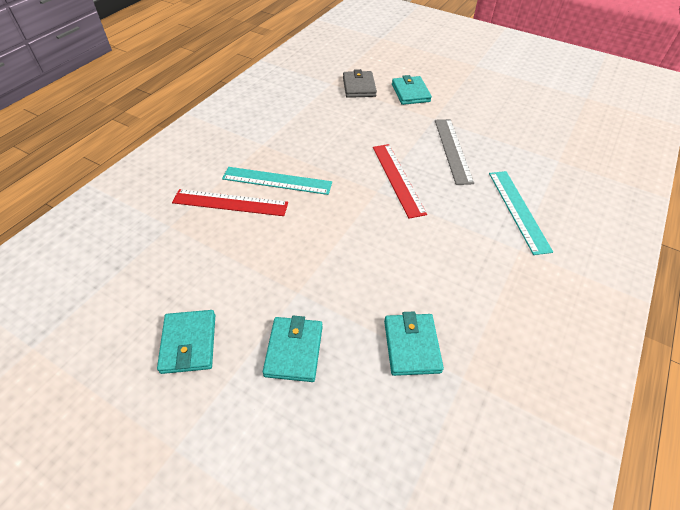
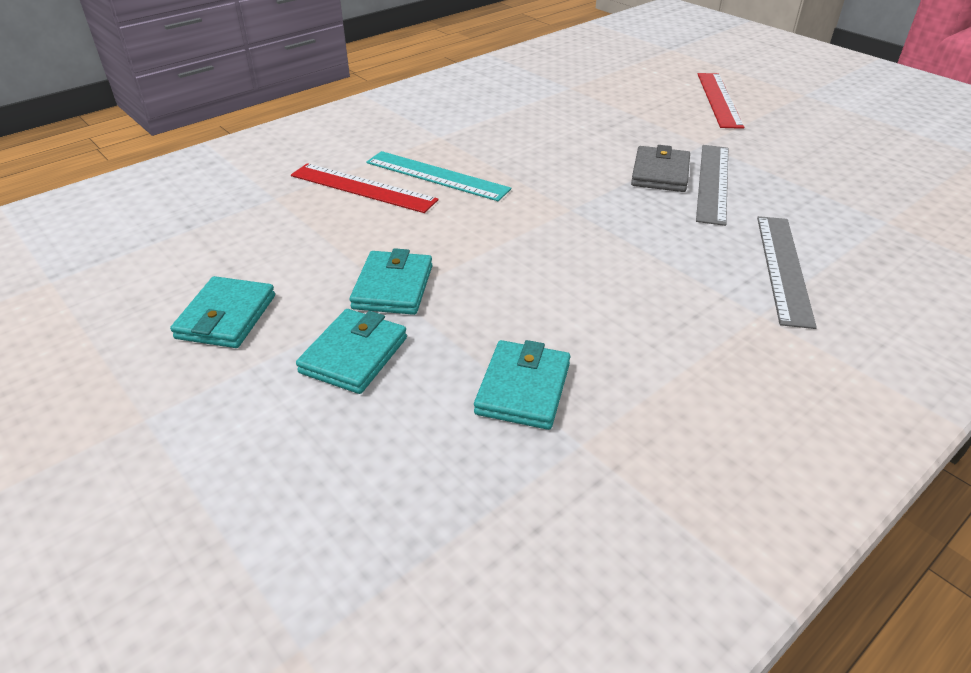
camera: 20 degrees right, 10 degrees down
grey wallet [343,69,377,98] -> grey wallet moved to [631,145,690,192]
red ruler [373,144,427,219] -> red ruler moved to [698,73,745,129]
turquoise wallet [392,75,432,105] -> turquoise wallet moved to [350,248,433,315]
turquoise ruler [489,171,553,255] -> grey ruler [757,216,817,329]

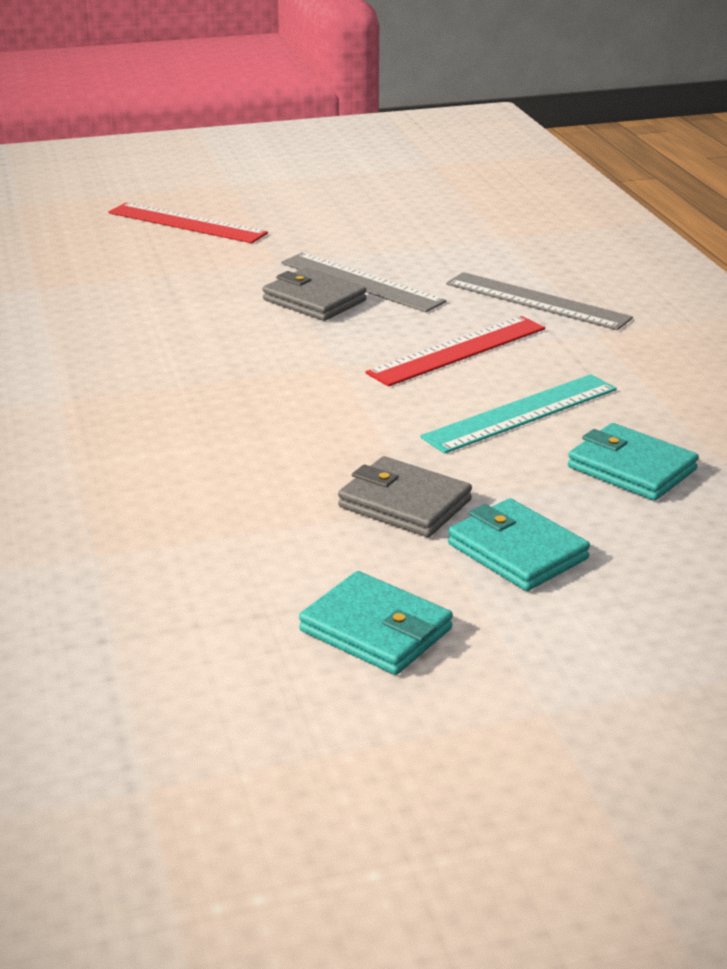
camera: 65 degrees left, 10 degrees down
red ruler [291,163,438,213] -> red ruler moved to [366,316,545,387]
turquoise wallet [350,248,433,315] -> grey wallet [338,456,472,537]
turquoise ruler [366,151,511,201] -> turquoise ruler moved to [420,374,617,454]

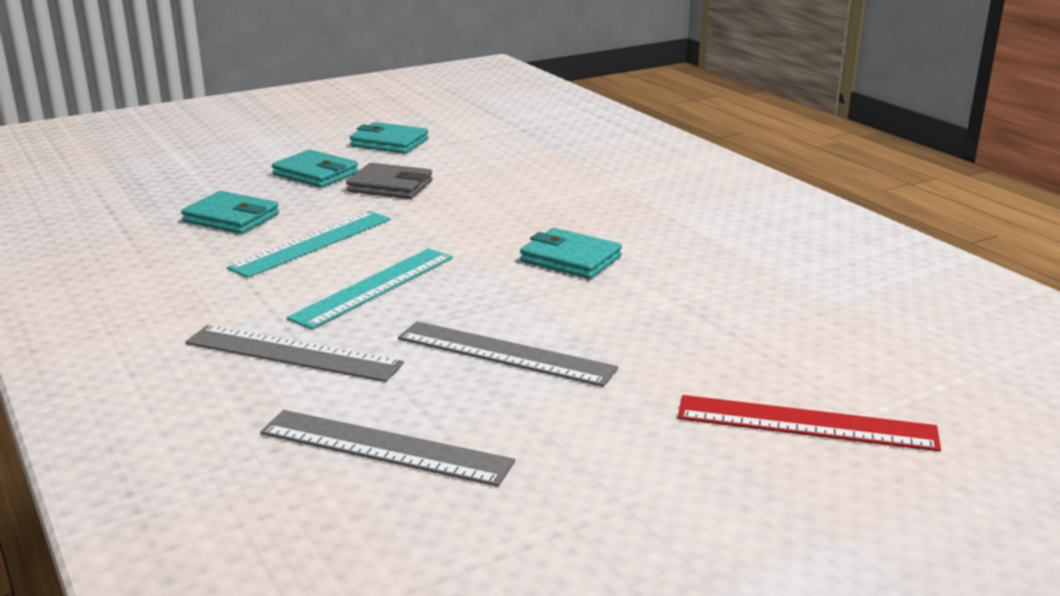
camera: 165 degrees right, 5 degrees down
grey wallet [263,268,367,321] -> none
red ruler [366,316,545,387] -> turquoise ruler [286,248,453,329]
none -> grey ruler [260,410,515,486]
none -> turquoise wallet [520,228,622,279]

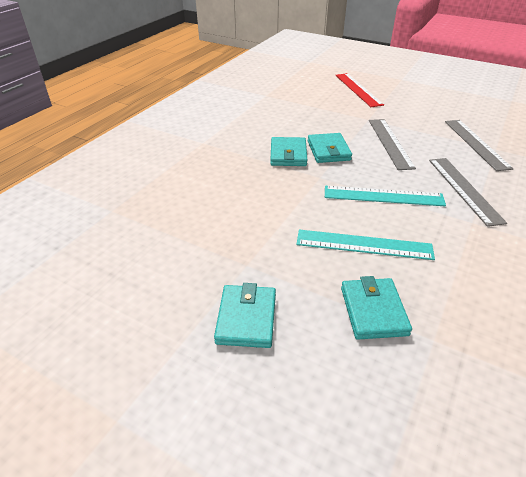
camera: 120 degrees left, 15 degrees up
grey wallet [346,163,433,199] -> none
turquoise wallet [350,122,429,154] -> turquoise wallet moved to [308,133,352,163]

